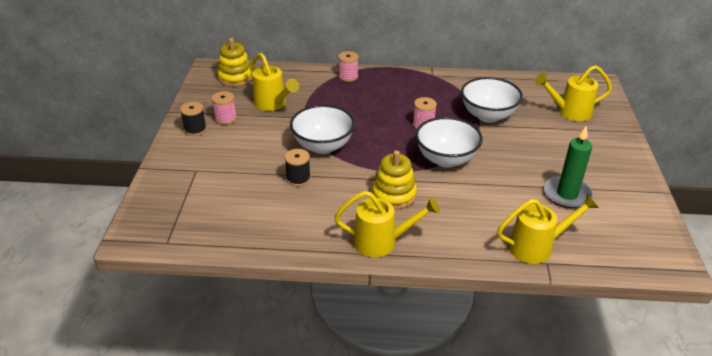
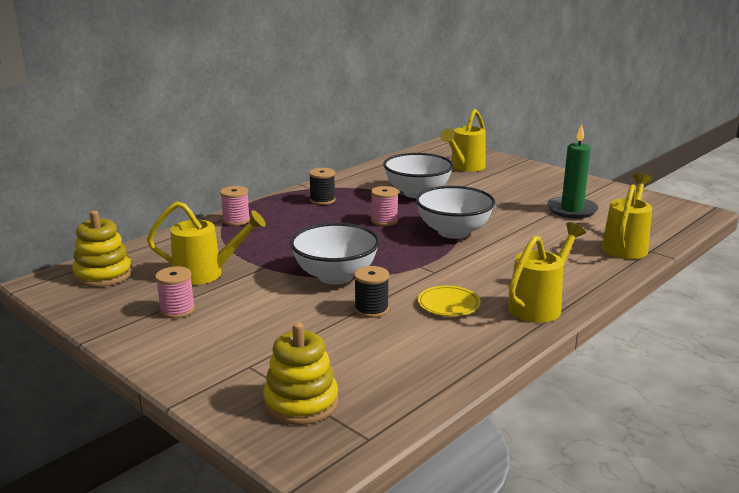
camera: 50 degrees left, 15 degrees down
black spool [180,102,207,136] -> black spool moved to [309,168,336,205]
yellow stacking toy [372,150,417,209] -> yellow stacking toy moved to [263,322,338,425]
none -> yellow plate [418,285,481,316]

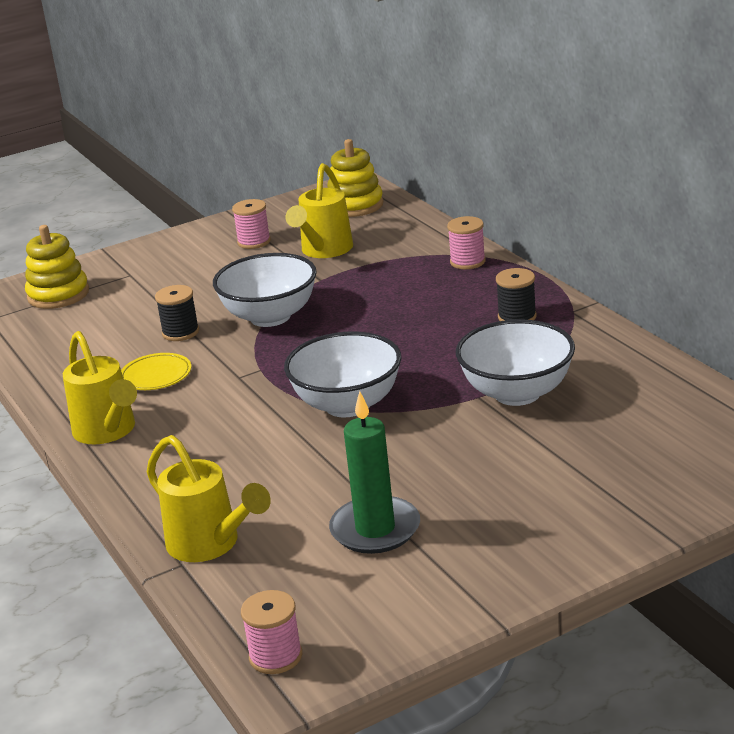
camera: 110 degrees right, 5 degrees up
pink spool [371,186,399,226] -> pink spool moved to [241,590,302,674]
yellow watering can [440,109,486,172] -> none

